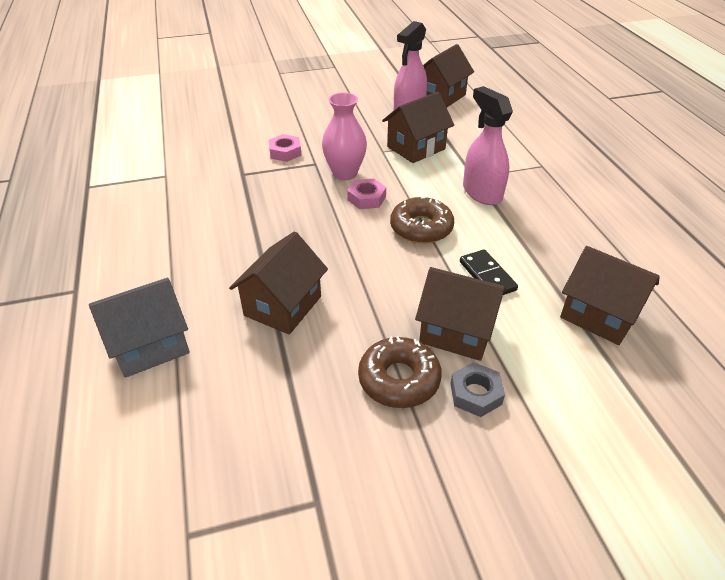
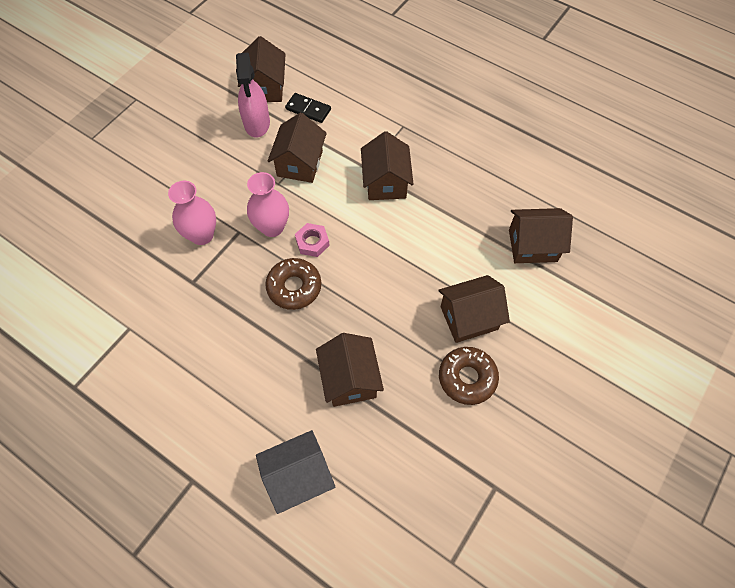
camera: 40 degrees left, 20 degrees up
grey house [89,278,190,378] -> grey house turned 45 degrees clockwise [256,430,335,514]
pink nut [268,134,302,162] -> pink vase [168,181,216,245]
brown donut [390,196,454,244] -> brown donut moved to [265,258,321,310]
grey nut [450,362,505,417] -> none
black domino [460,249,518,295] -> black domino moved to [285,93,331,123]
pink spray bottle [463,86,513,205] -> brown house [361,131,414,200]

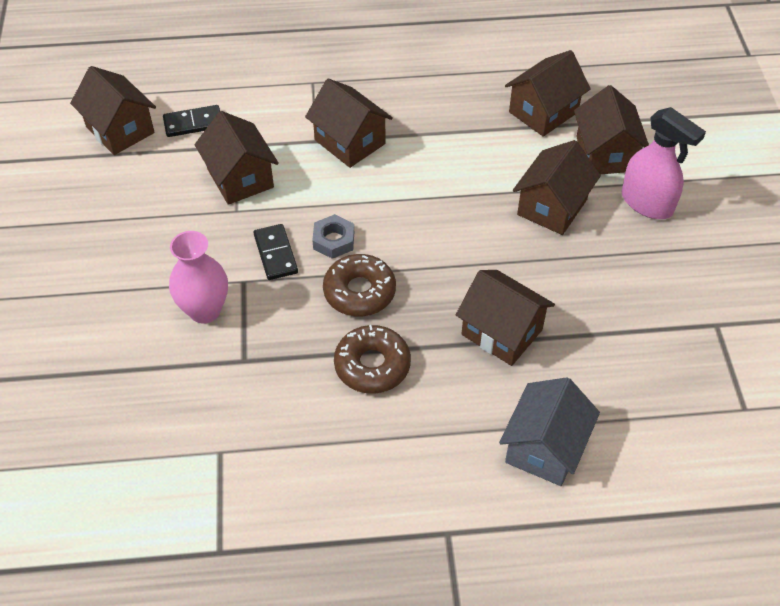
camera: 40 degrees left, 10 degrees down
pink spray bottle [236,53,270,138] -> pink spray bottle moved to [622,107,706,219]
pink vase [247,172,289,237] -> black domino [253,224,298,280]
pink nut [295,223,330,257] -> grey nut [312,214,354,259]
brown donut [439,347,499,405] -> brown donut moved to [334,325,411,394]
none -> brown house [574,85,649,174]

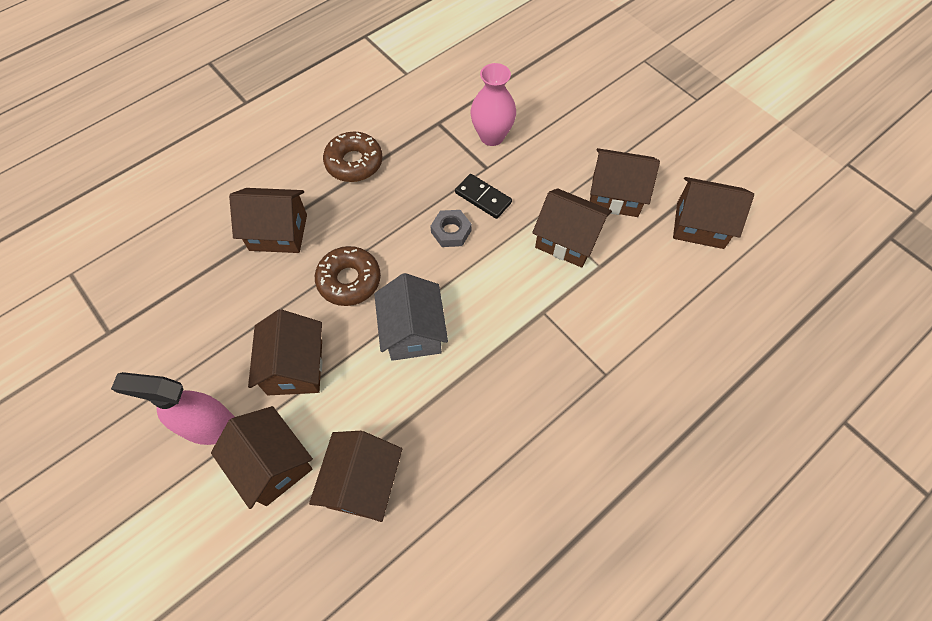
camera: 145 degrees right, 10 degrees up
black domino [163,105,220,137] -> none
brown house [305,78,393,168] -> brown house moved to [590,148,660,217]
brown donut [323,254,396,317] -> brown donut moved to [315,246,381,306]
grey house [499,377,600,486] -> grey house moved to [374,273,448,361]

